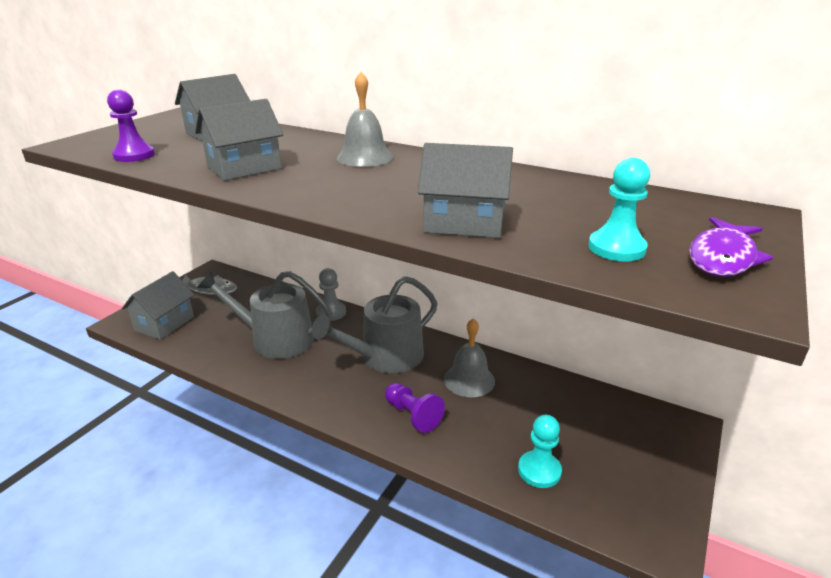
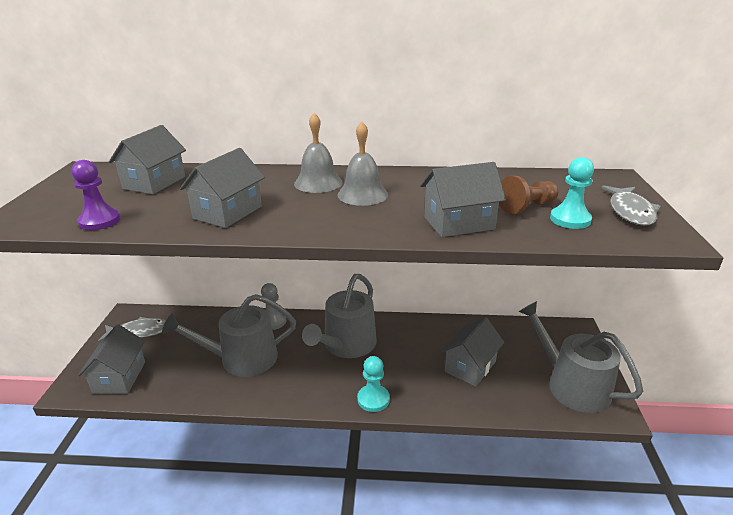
camera: 25 degrees left, 0 degrees up
purple pawn [385,383,445,433] -> none
grey bell [444,318,495,397] -> grey bell moved to [338,122,388,206]
turquoise pawn [518,415,562,488] -> turquoise pawn moved to [357,356,390,412]
purple fish [689,217,773,277] -> grey fish [601,185,660,226]
none -> grey house [441,317,504,387]
none -> brown pawn [499,176,559,214]
none -> grey watering can [519,301,643,413]

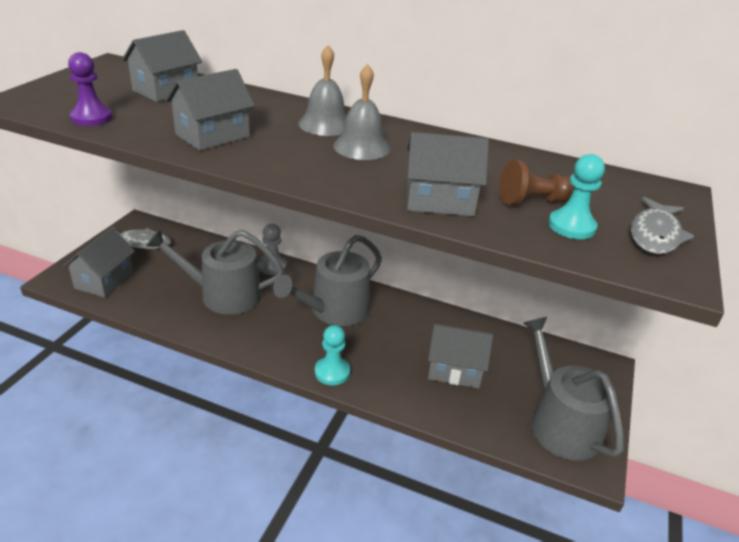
camera: 15 degrees right, 5 degrees up
grey house [441,317,504,387] -> grey house turned 45 degrees clockwise [428,324,493,388]

